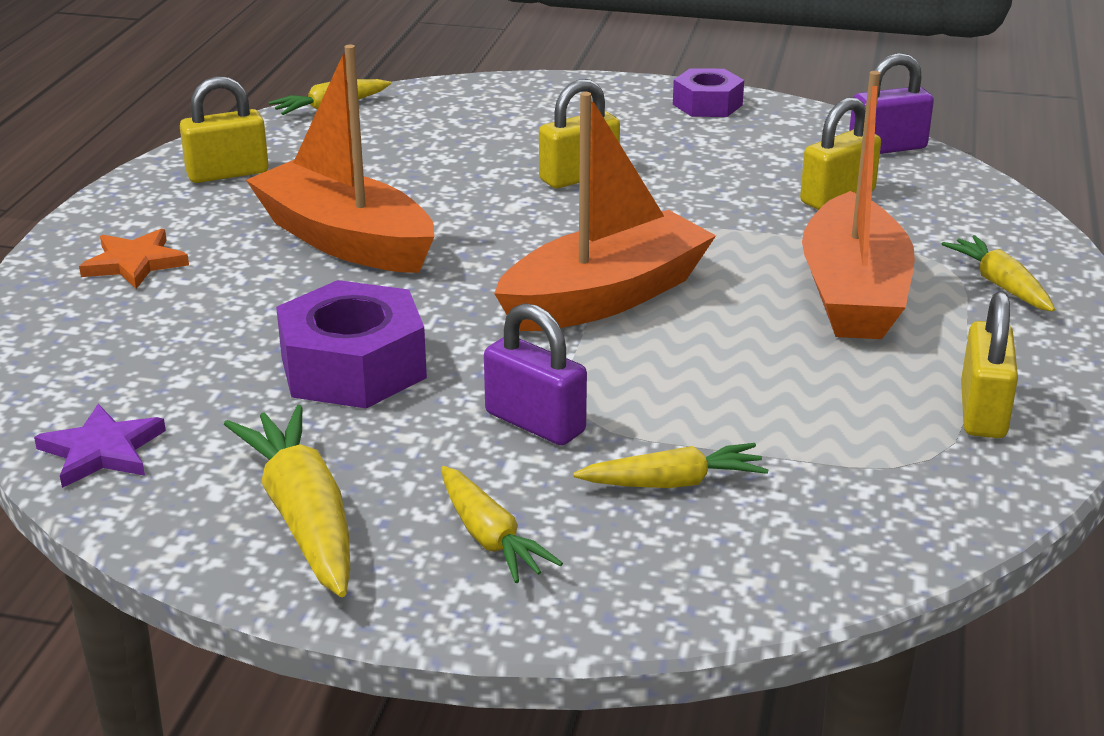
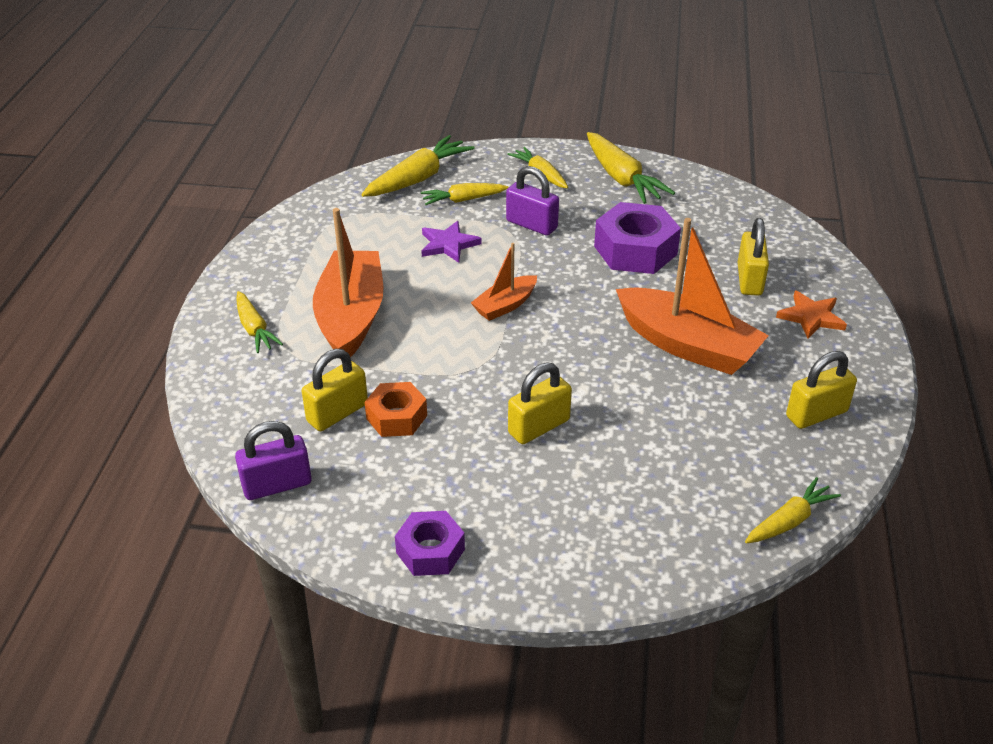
camera: 175 degrees right, 10 degrees up
purple star [34,404,166,488] -> purple star moved to [421,221,482,263]
orange boat [494,92,716,331] -> orange boat [471,243,537,321], size x0.52
yellow padlock [961,291,1018,438] -> yellow padlock moved to [738,218,769,296]
none -> yellow carrot [362,135,474,197]
none -> orange nut [365,382,427,437]

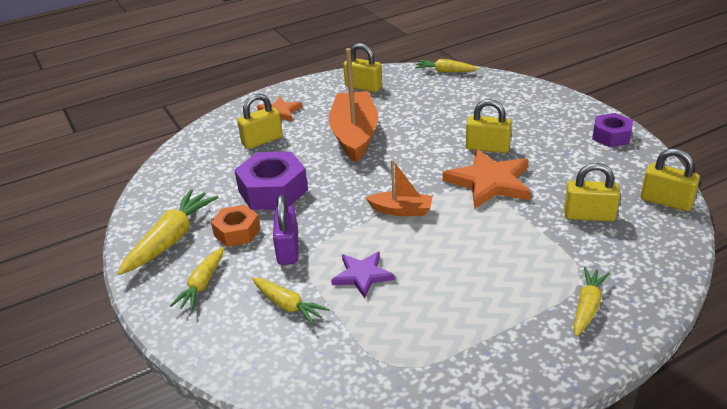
camera: 125 degrees left, 5 degrees down
purple padlock [235,421,312,500] -> yellow padlock [641,148,700,211]
orange boat [313,208,383,357] -> none
yellow carrot [362,135,474,197] -> none
orange nut [365,382,427,437] -> orange nut moved to [211,205,260,247]
none -> orange star [442,149,531,209]

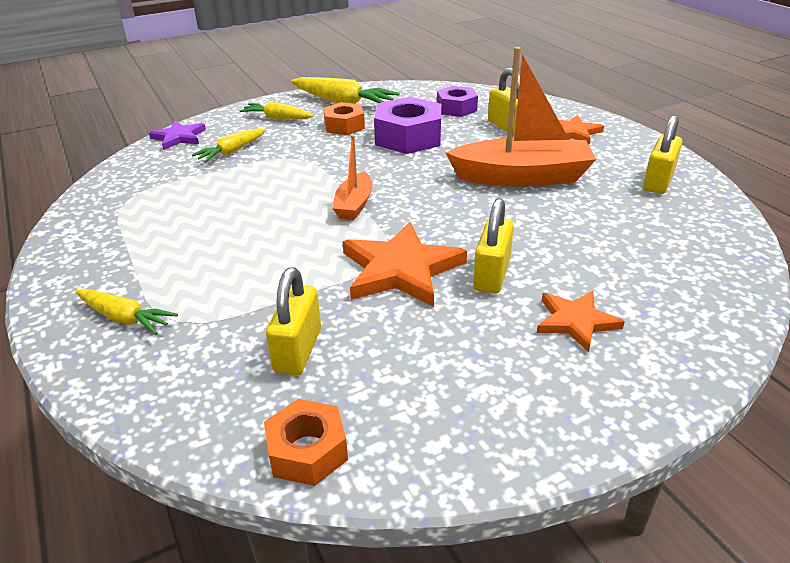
camera: 90 degrees right, 0 degrees up
purple padlock [273,195,298,265] -> none
purple star [331,252,395,298] -> purple star moved to [149,120,206,150]
yellow carrot [415,59,479,72] -> none
purple nut [592,113,633,147] -> purple nut moved to [437,86,478,117]
yellow padlock [641,148,700,211] -> orange nut [264,399,348,486]
none -> orange star [537,291,625,353]

